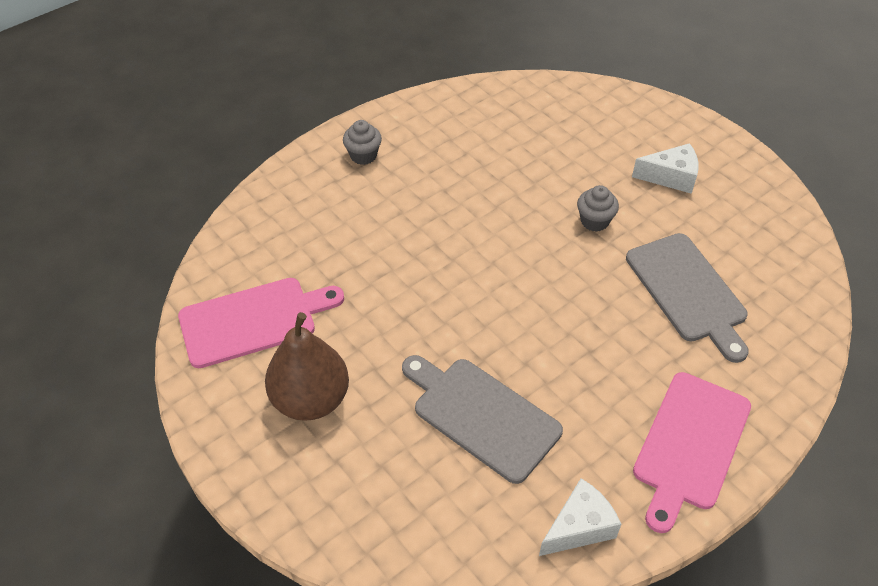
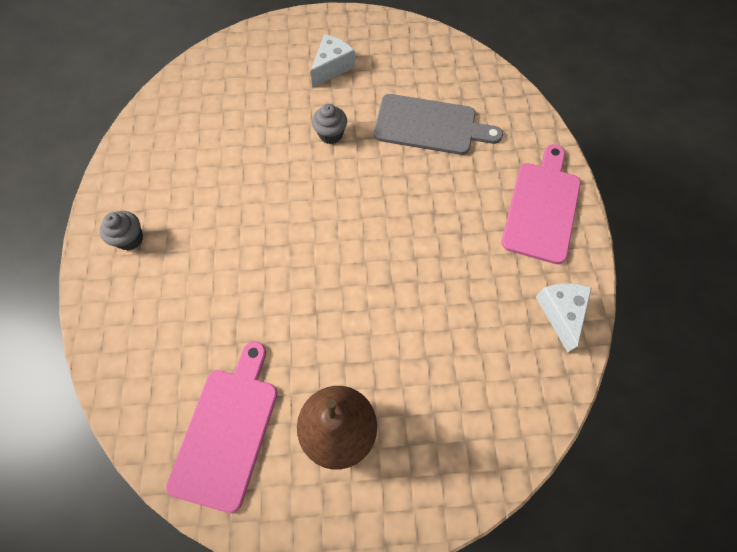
camera: 55 degrees left, 15 degrees up
grey cutting board [402,355,563,484] -> none
pink cutting board [633,372,751,533] -> pink cutting board turned 135 degrees counterclockwise [501,144,581,264]

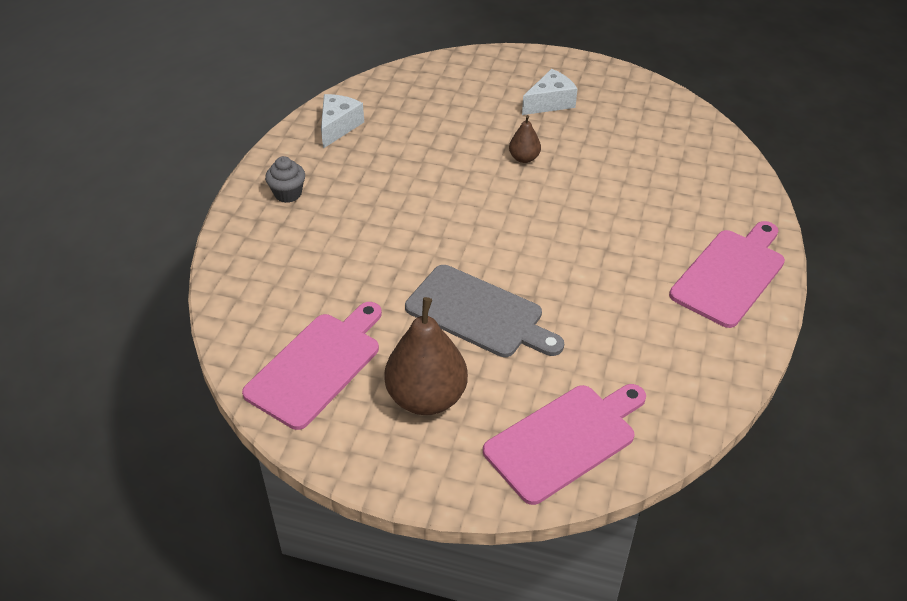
camera: 20 degrees right, 20 degrees down
grey cupcake [312,104,347,144] -> brown pear [509,115,541,163]
grey cutting board [374,94,503,155] -> grey cutting board moved to [405,265,564,357]
white cheese [536,283,592,353] -> white cheese moved to [321,94,364,149]
none -> pink cutting board [483,384,646,505]

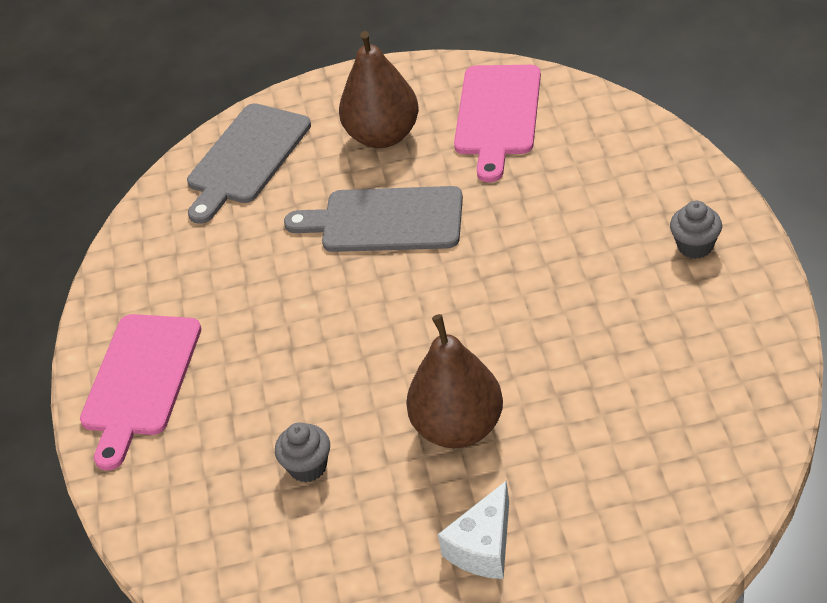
camera: 160 degrees right, 0 degrees up
white cheese [321,94,364,149] -> none
pink cutting board [483,384,646,505] -> grey cutting board [187,103,311,224]
brown pear [509,115,541,163] -> brown pear [406,314,503,448], size x2.04
none -> grey cupcake [275,422,330,483]

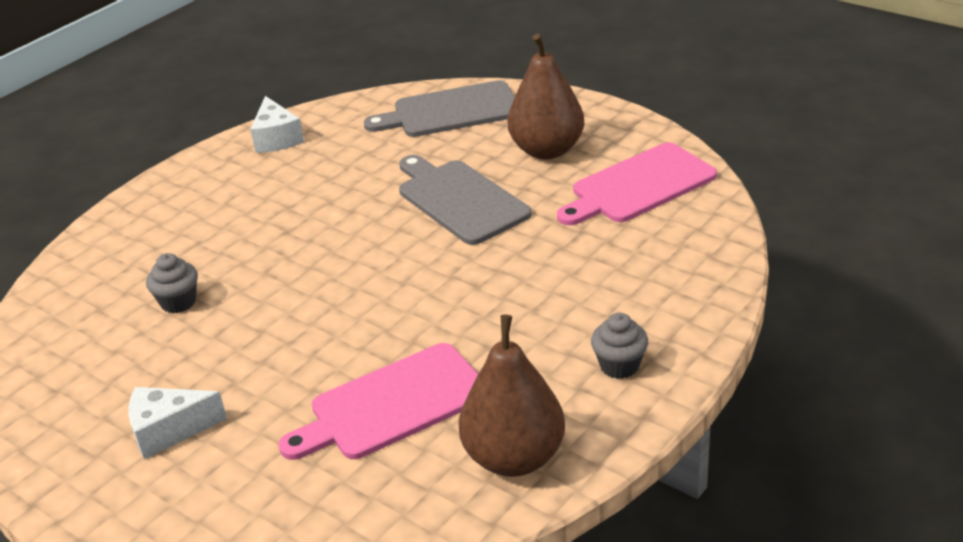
camera: 45 degrees right, 10 degrees down
pink cutting board [80,314,201,471] -> pink cutting board moved to [278,343,478,460]
brown pear [406,314,503,448] -> brown pear moved to [459,315,565,477]
none -> white cheese [250,96,304,153]

